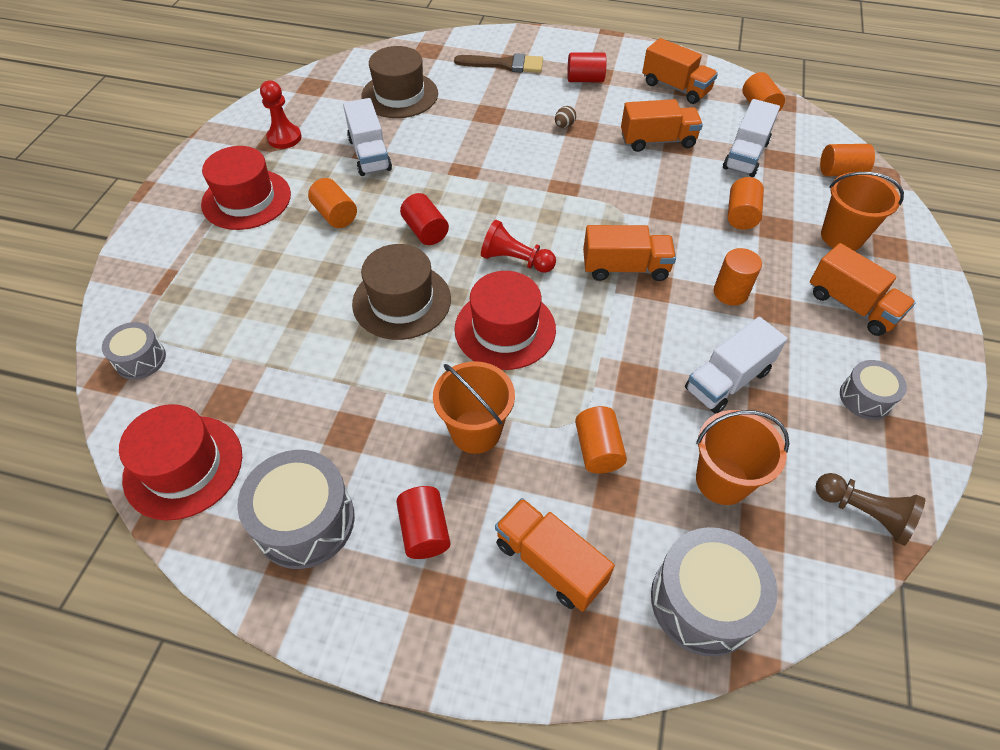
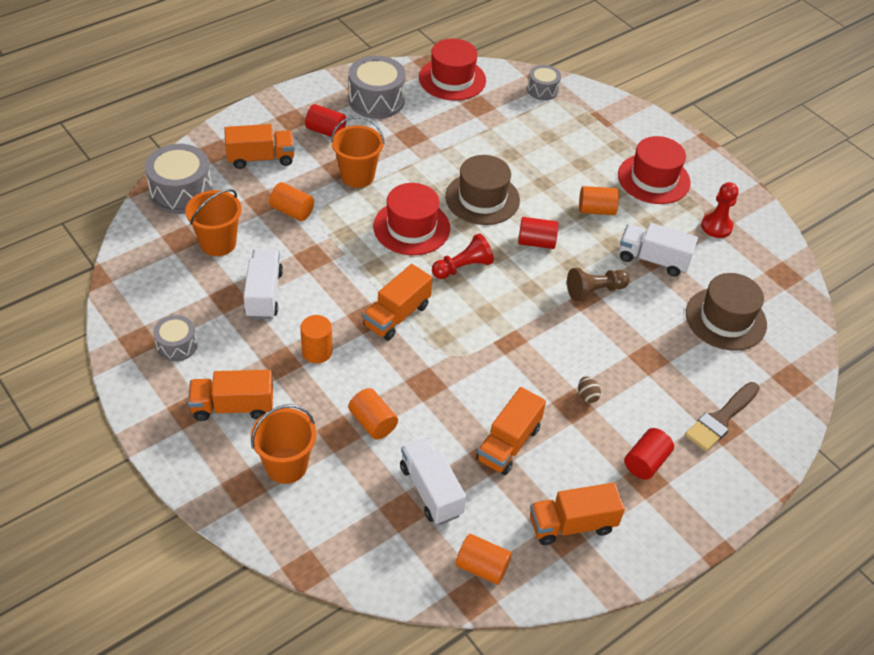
camera: 125 degrees right, 5 degrees down
brown pawn [816,473,925,546] -> brown pawn moved to [567,268,630,302]
orange cylinder [820,144,875,176] -> none

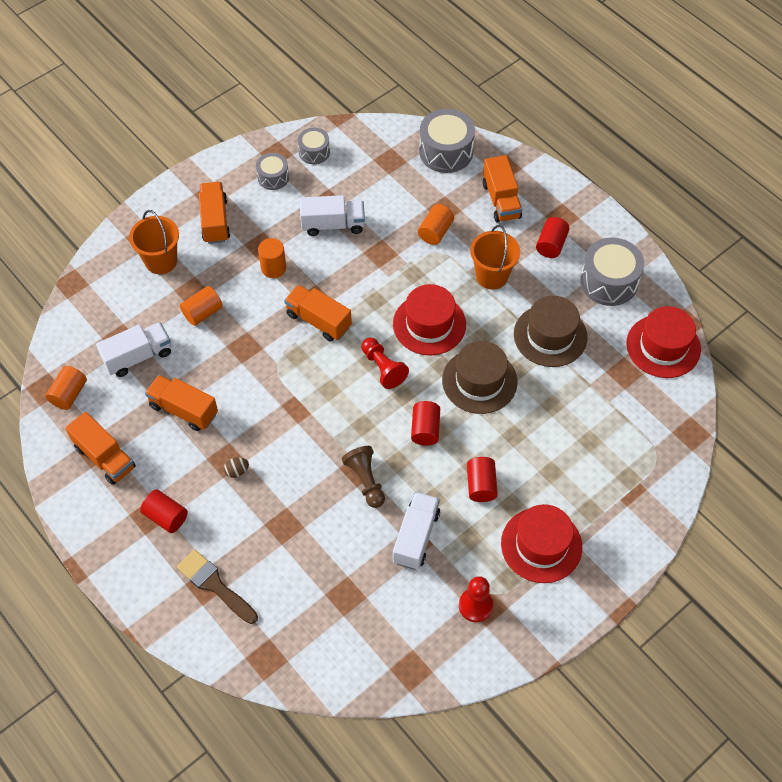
camera: 90 degrees right, 10 degrees up
orange bucket [185,189,242,256] -> none
grey drum [527,65,561,100] -> grey drum moved to [298,128,330,164]
orange truck [530,483,625,545] -> orange truck turned 150 degrees clockwise [65,412,136,485]
orange cylinder [579,186,619,215] -> red cylinder [467,457,498,502]
brown hat [686,273,767,350] -> brown hat moved to [514,296,588,367]

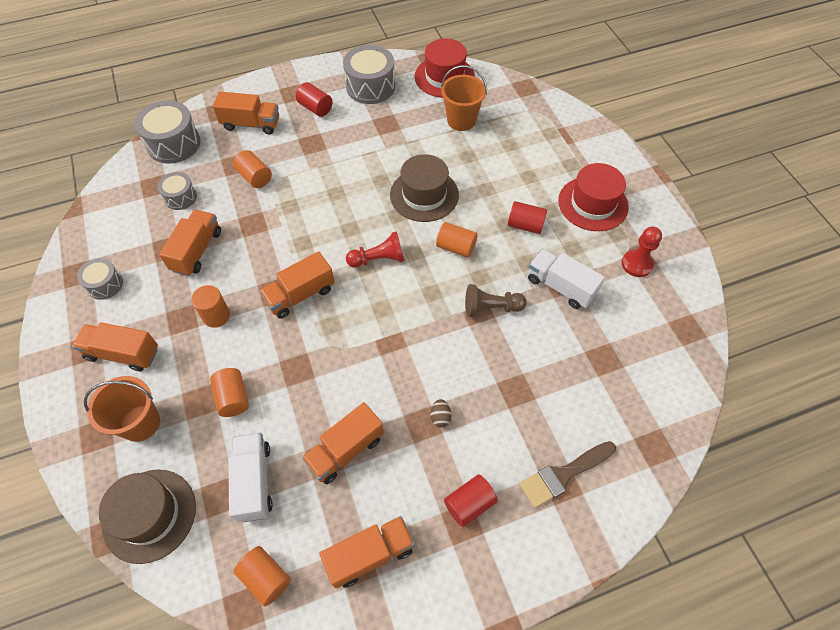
camera: 70 degrees left, 0 degrees up
grey drum [298,128,330,164] -> grey drum moved to [157,172,197,210]
white truck [300,195,365,236] -> orange truck [159,210,221,276]
red hat [393,284,466,355] -> none
red cylinder [411,401,440,446] -> orange cylinder [436,222,478,258]
orange bucket [470,225,520,289] -> orange bucket moved to [441,65,487,131]
brown hat [514,296,588,367] -> brown hat moved to [99,470,196,564]

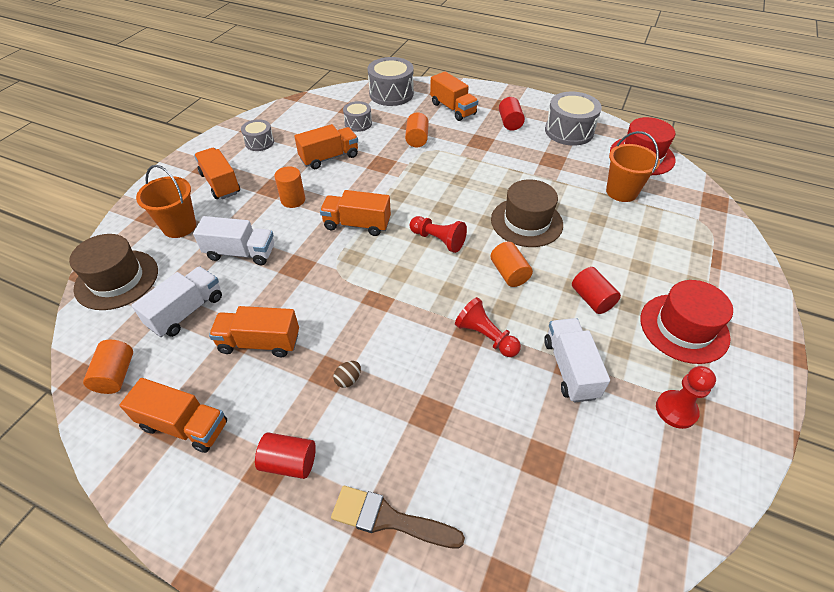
camera: 45 degrees right, 10 degrees down
orange cylinder [210,368,249,417] -> white truck [193,216,274,265]
brown pawn [465,284,527,317] -> red pawn [455,297,521,357]

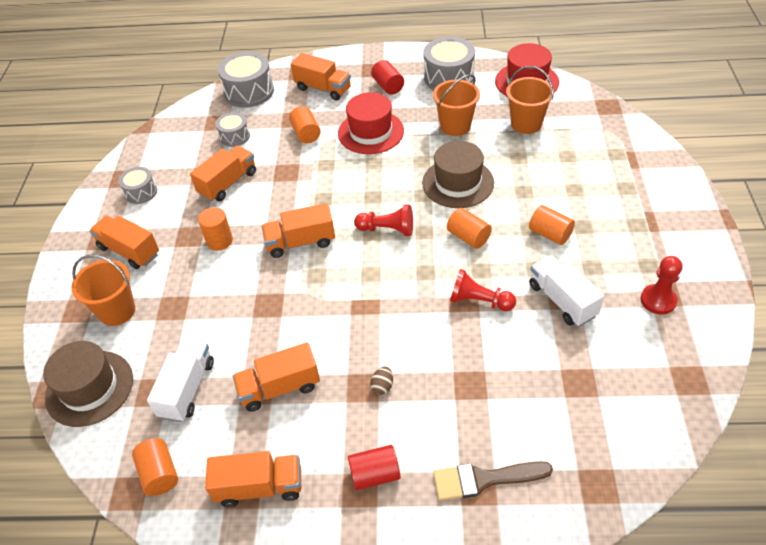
camera: 20 degrees left, 0 degrees up
white truck [193,216,274,265] -> none
red cylinder [572,267,621,314] -> orange cylinder [529,205,575,245]
red hat [640,280,733,364] -> red hat moved to [338,92,404,154]
none -> orange bucket [433,74,480,136]

